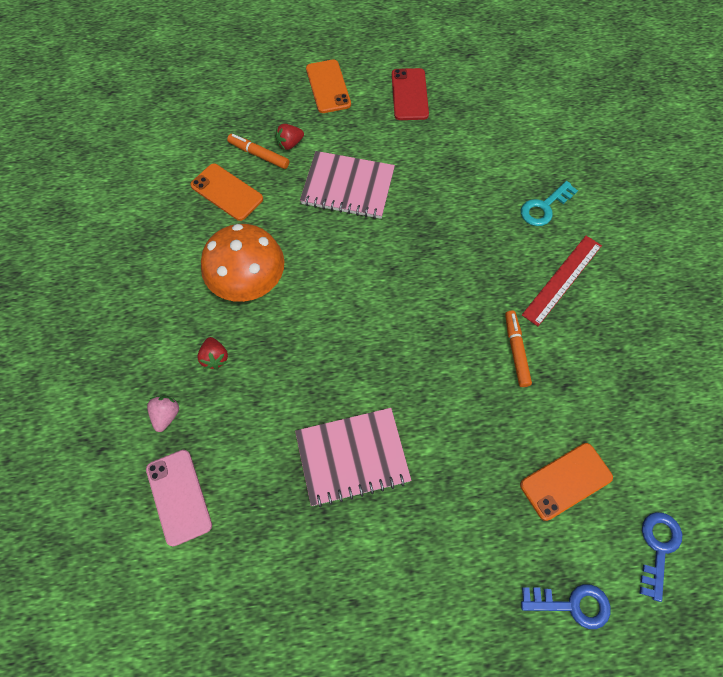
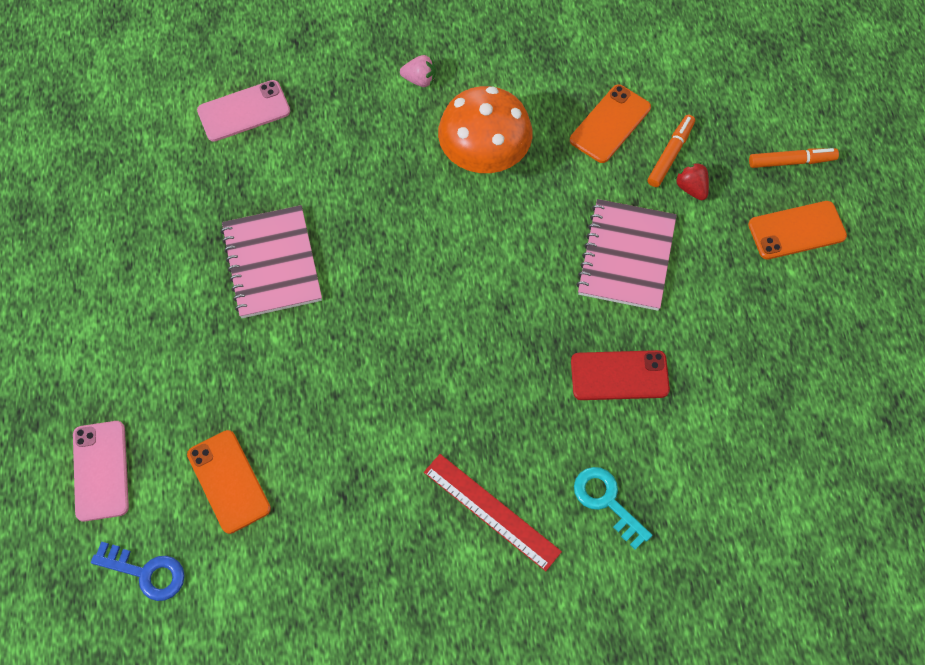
camera: 90 degrees right, 0 degrees up
pink strawberry [147,396,179,432] -> pink strawberry moved to [400,55,436,87]
red strawberry [197,337,228,369] -> none
red phone [392,68,429,120] -> red phone moved to [571,350,670,400]
orange marker [505,310,532,387] -> orange marker moved to [749,148,839,168]
blue key [521,584,611,629] -> pink phone [73,421,129,522]

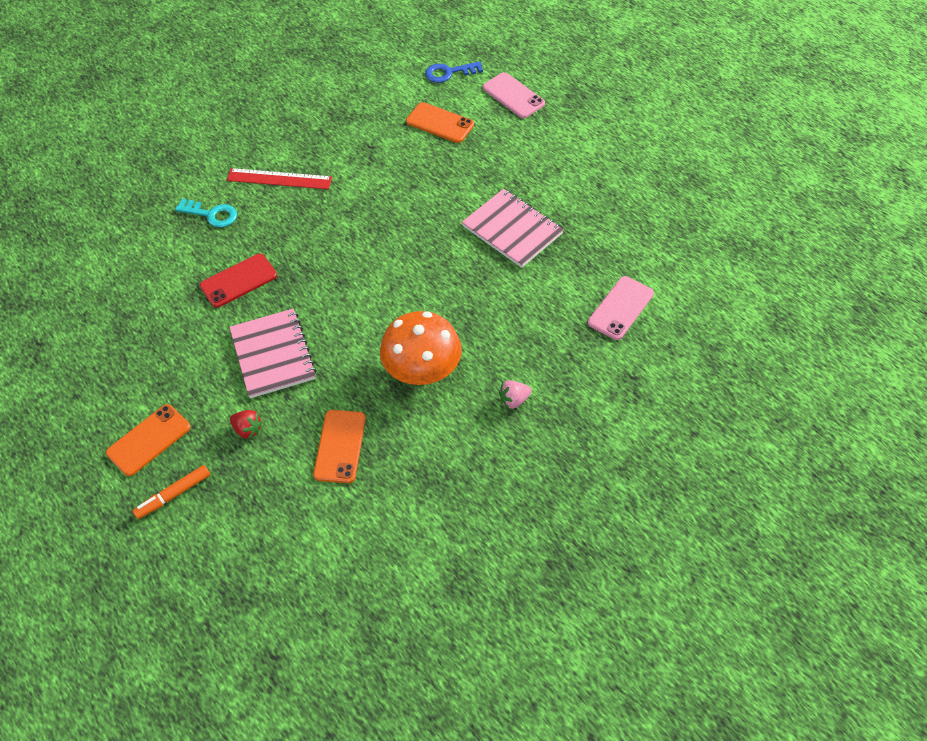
camera: 150 degrees right, 10 degrees down
orange marker [647,115,695,187] -> none

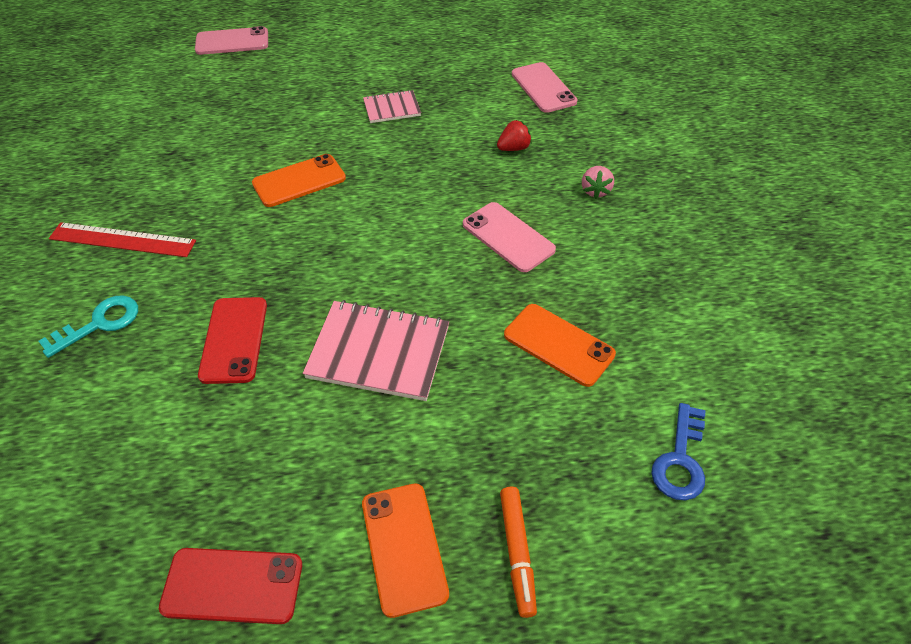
camera: 60 degrees left, 5 degrees down
red ruler [227,168,332,189] -> red ruler turned 60 degrees clockwise [49,222,196,257]
red strawberry [230,410,262,439] -> red strawberry moved to [497,120,532,151]
orange mushroom [380,311,462,385] -> pink phone [463,202,556,272]
orange phone [406,102,474,143] -> orange phone moved to [252,154,346,207]
blue key [425,61,483,83] -> blue key moved to [651,403,706,500]
pink notebook [462,189,564,268] -> pink notebook [363,90,421,123], size x0.56
none -> red phone [159,548,302,624]

